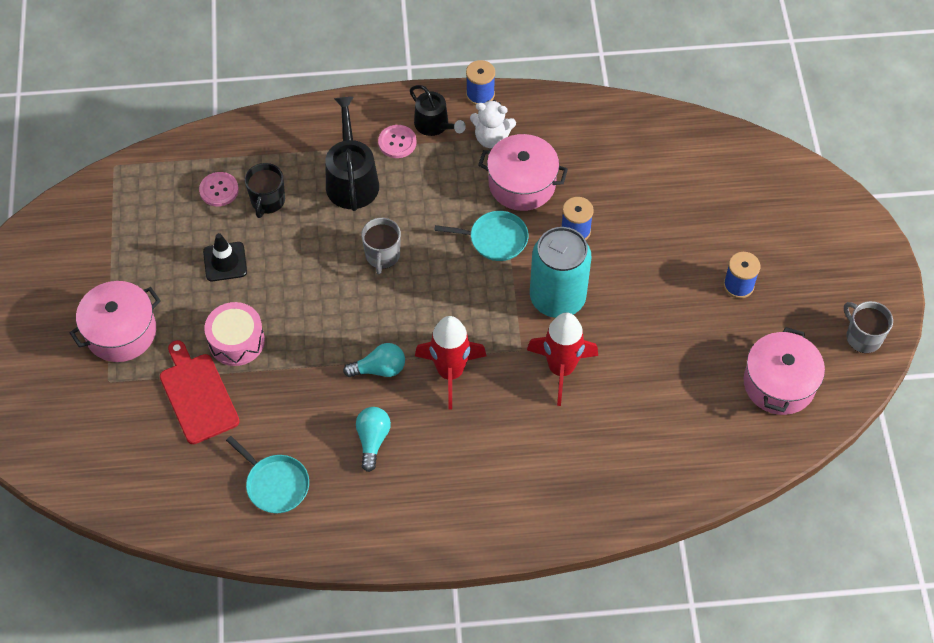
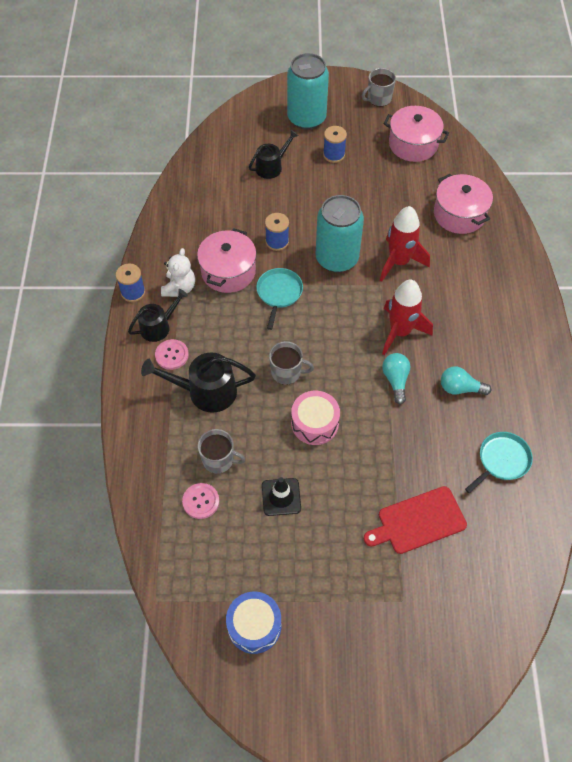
camera: 85 degrees left, 0 degrees up
pink pot [70,281,161,362] -> pink pot moved to [434,174,493,234]
pink drum [204,302,265,366] -> pink drum moved to [291,391,340,445]
black mug [245,163,285,218] -> grey mug [198,429,246,473]
none -> blue drum [226,592,281,654]
none -> black watering can [249,130,299,179]
none -> turquoise can [287,53,329,130]

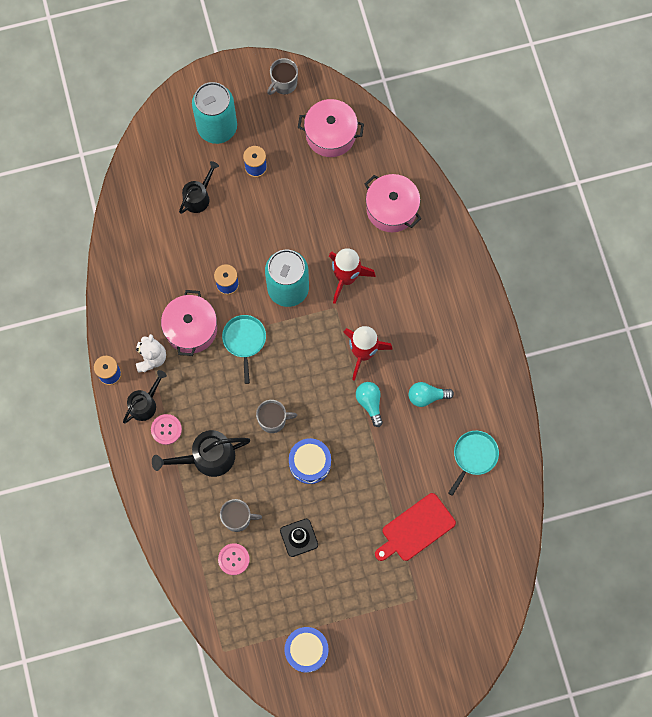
camera: 15 degrees left, 15 degrees up
pink drum [291,391,340,445] -> blue drum [289,438,331,484]

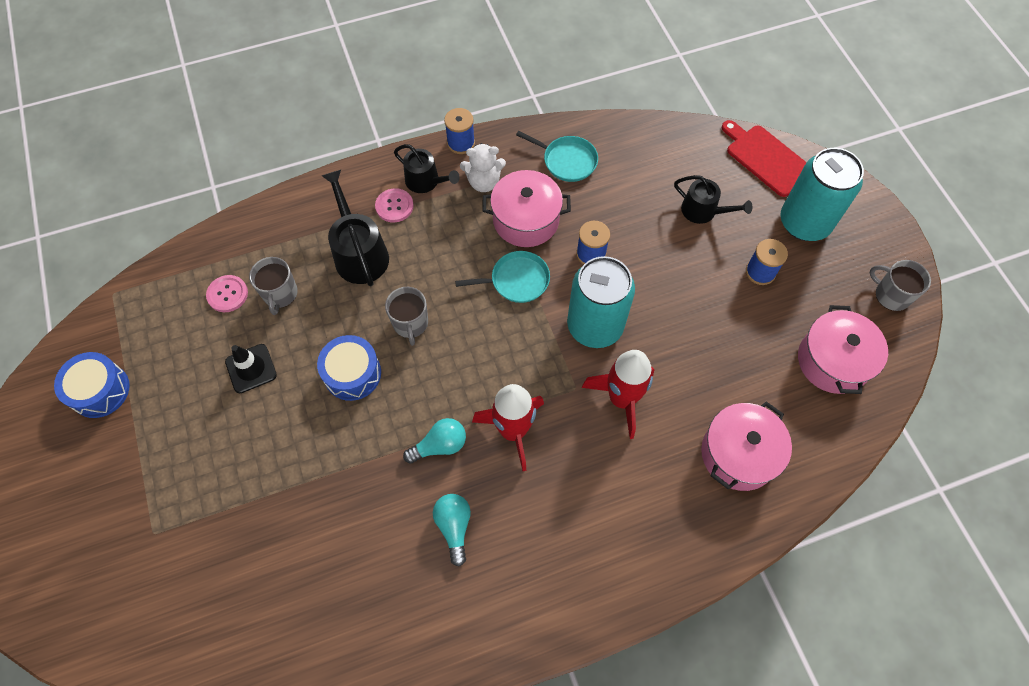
camera: 85 degrees right, 10 degrees down
red cutting board [375,493,456,561] -> red cutting board moved to [722,120,807,197]
turquoise pan [448,431,499,496] -> turquoise pan moved to [516,131,598,182]

